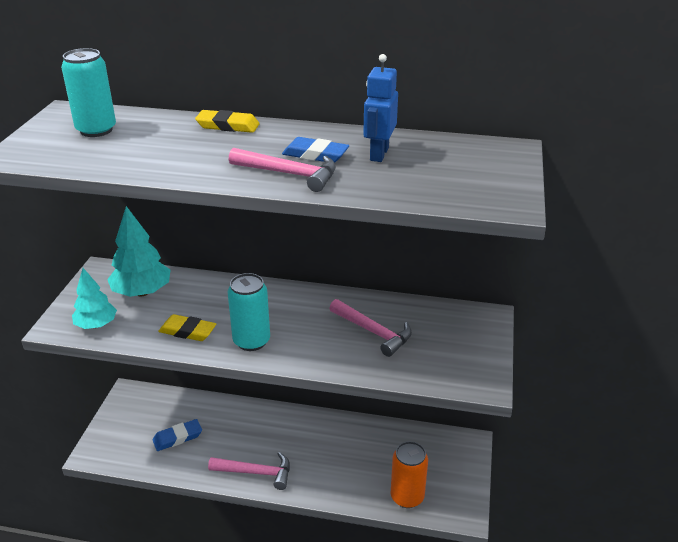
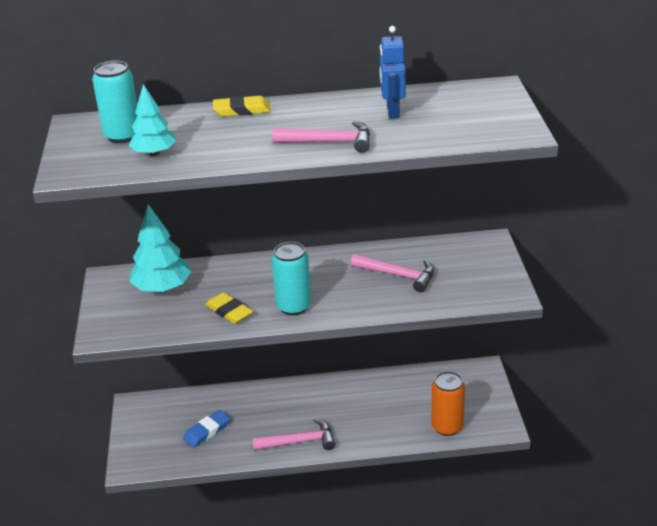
camera: 15 degrees left, 0 degrees up
turquoise tree [72,268,117,329] -> turquoise tree moved to [129,84,176,156]
yellow eraser [158,314,216,341] -> yellow eraser turned 45 degrees clockwise [205,292,253,324]
blue eraser [282,137,349,163] -> none

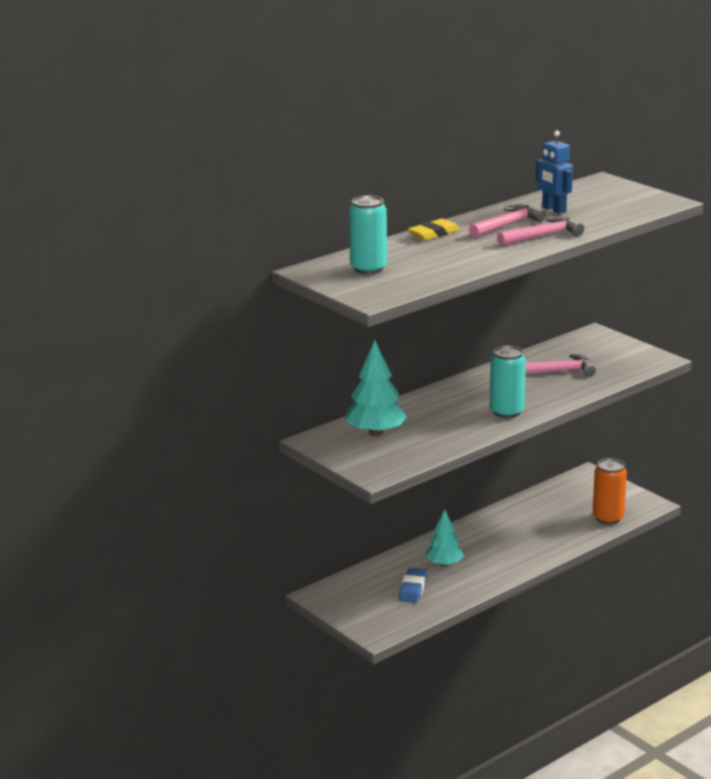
camera: 35 degrees left, 10 degrees down
turquoise tree [129,84,176,156] -> turquoise tree moved to [425,509,464,567]
yellow eraser [205,292,253,324] -> none
pink hammer [252,418,335,451] -> pink hammer moved to [469,205,546,237]

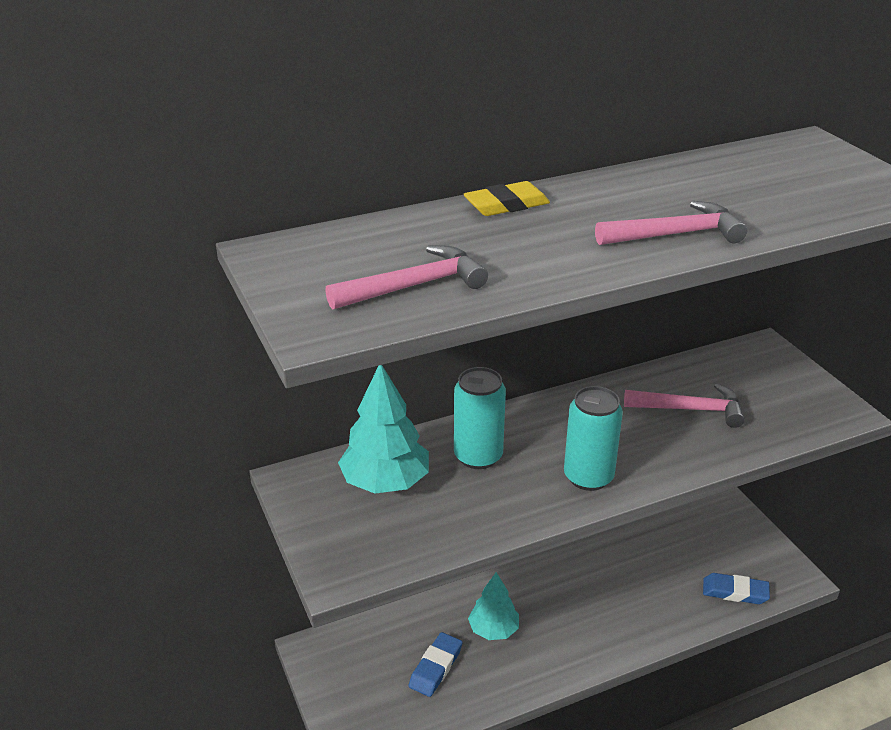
camera: 15 degrees right, 10 degrees up
turquoise can [349,196,387,274] -> turquoise can moved to [454,367,506,469]
pink hammer [469,205,546,237] -> pink hammer moved to [325,245,488,310]
blue robot [536,130,573,214] -> none
orange can [593,458,627,524] -> blue eraser [703,573,770,604]

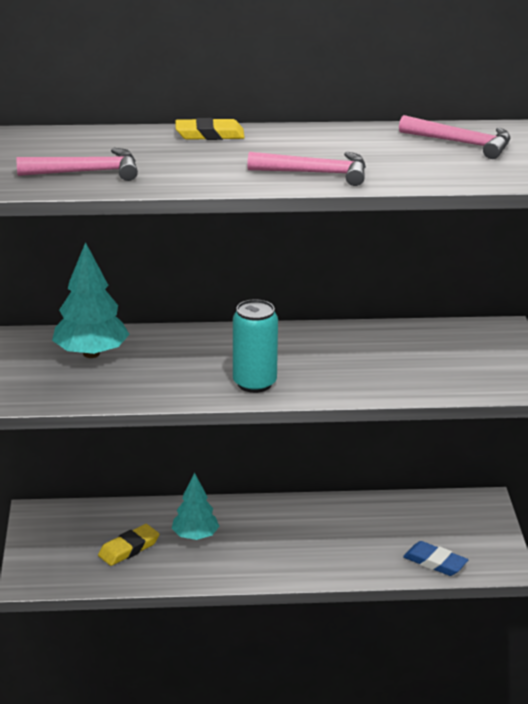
camera: 20 degrees right, 5 degrees down
blue eraser [409,632,463,697] -> yellow eraser [98,524,159,566]
turquoise can [454,367,506,469] -> none
pink hammer [624,384,745,428] -> pink hammer moved to [399,115,510,159]

